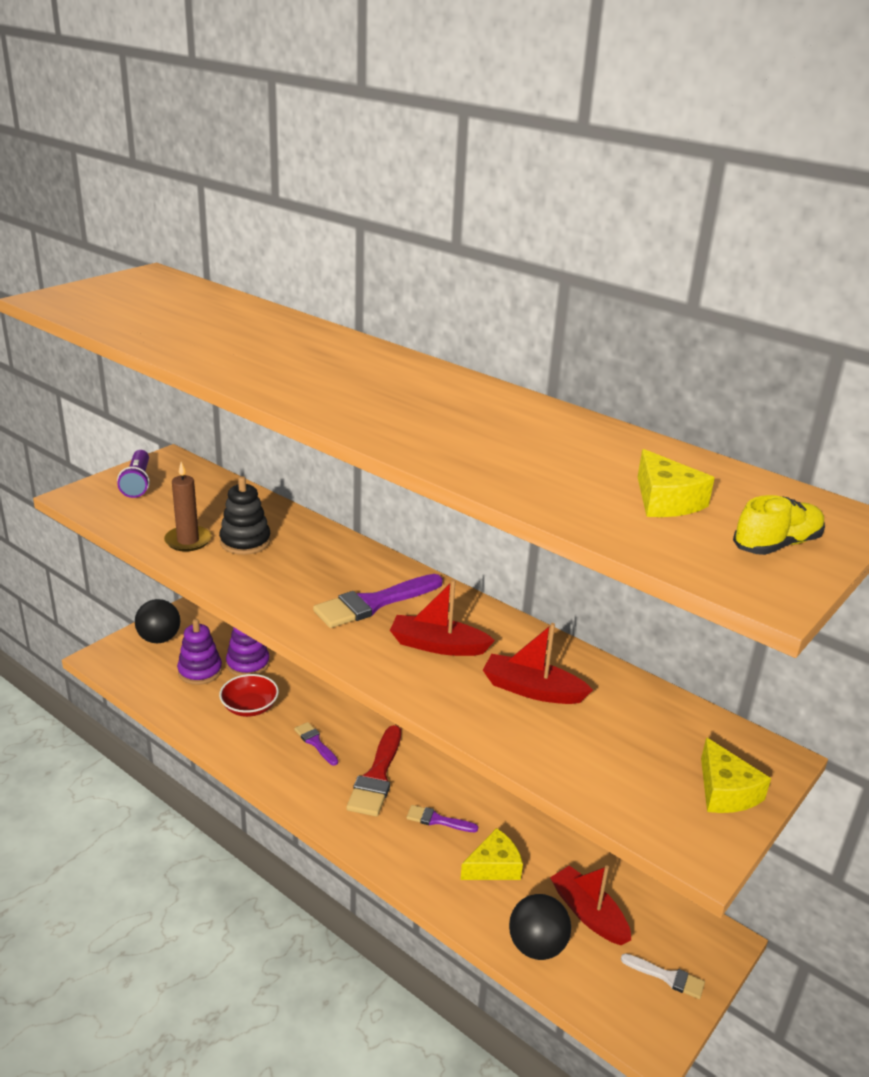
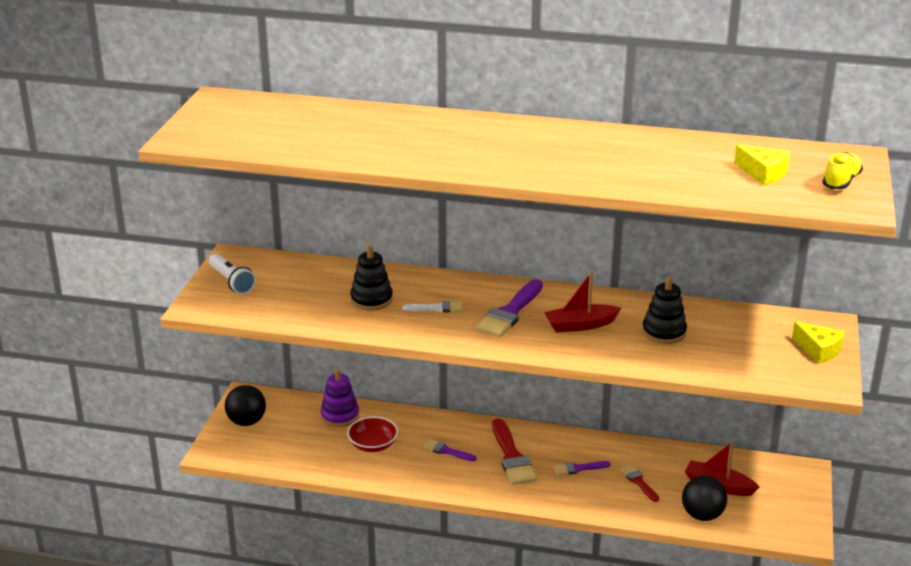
camera: 25 degrees left, 0 degrees up
purple flashlight [117,450,150,498] -> white flashlight [209,254,256,294]
brown candle [164,462,211,551] -> none
purple stacking toy [177,619,222,685] -> none
yellow cheese [460,828,523,880] -> red brush [620,464,659,502]
red boat [483,623,593,704] -> black stacking toy [642,277,687,344]
white brush [621,953,705,999] -> white brush moved to [403,301,463,312]

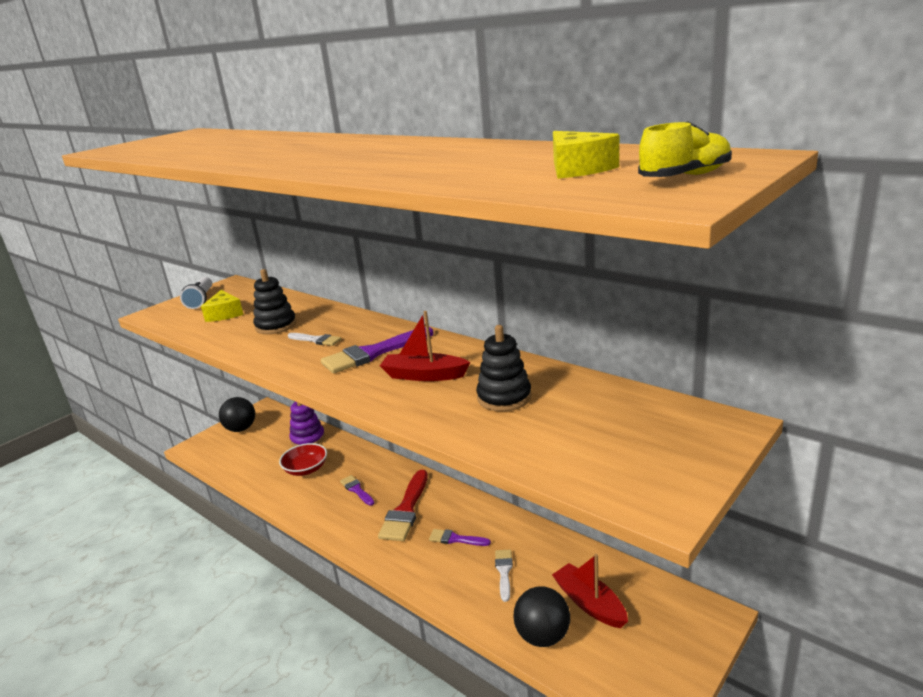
camera: 30 degrees right, 5 degrees down
red brush [620,464,659,502] -> white brush [495,550,513,602]
yellow cheese [792,322,845,364] -> yellow cheese moved to [201,290,244,322]

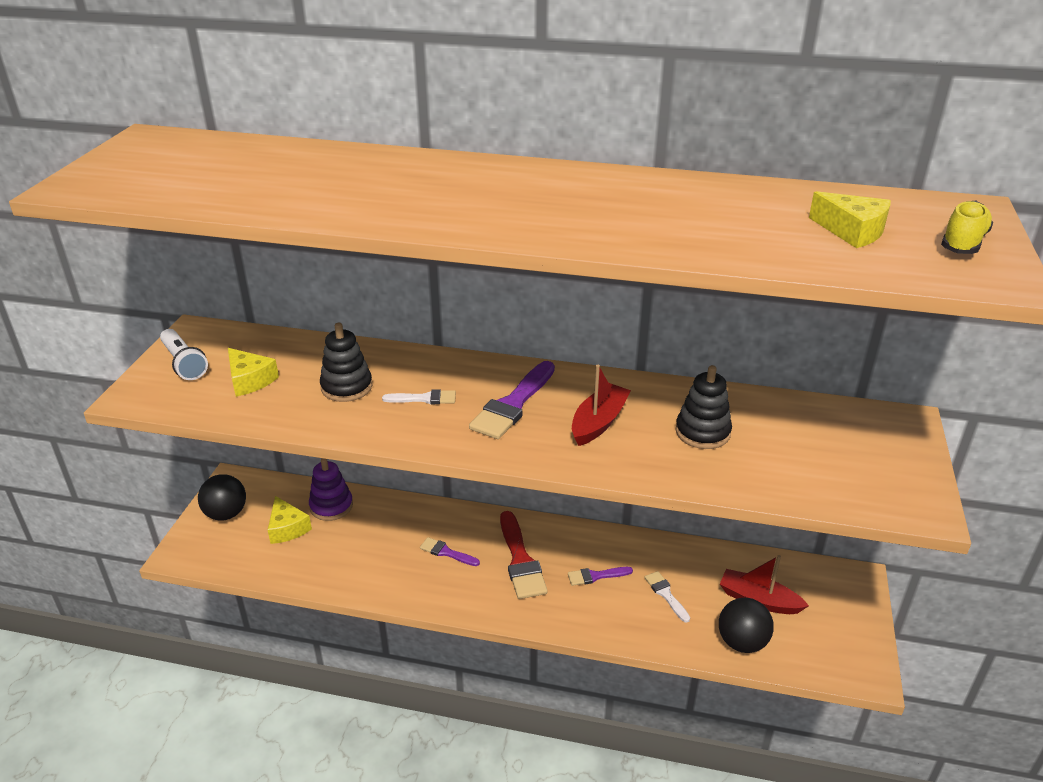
camera: 30 degrees left, 10 degrees up
red bowl [279,443,327,476] -> none
red boat [380,311,470,381] -> red boat turned 135 degrees clockwise [572,365,631,446]
none -> yellow cheese [268,496,312,544]

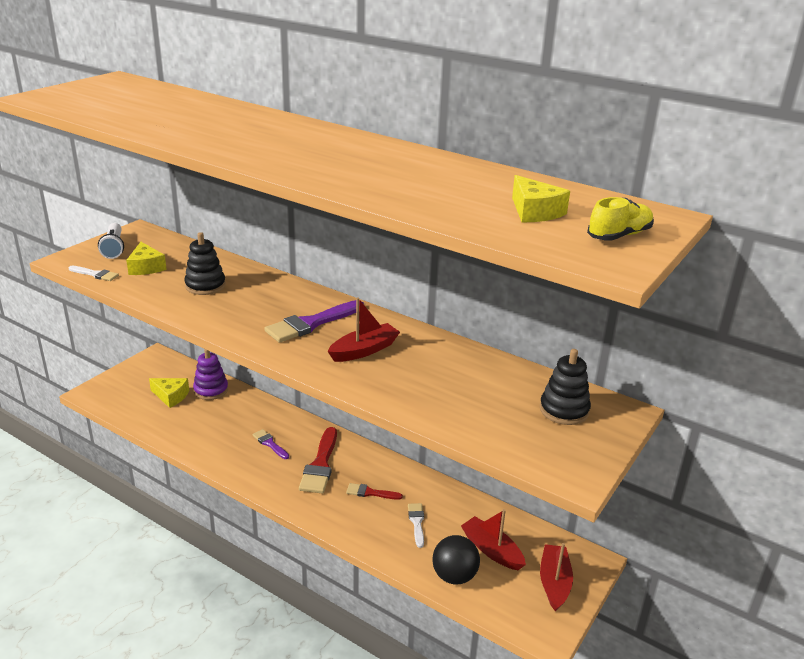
camera: 20 degrees right, 5 degrees down
black ball [198,474,246,521] -> none
yellow cheese [268,496,312,544] -> yellow cheese turned 60 degrees counterclockwise [149,378,189,408]
white brush [382,389,456,404] -> white brush moved to [69,266,119,281]
purple brush [568,567,633,586] -> red brush [346,483,403,500]
black stacking toy [675,365,732,449] -> black stacking toy moved to [540,349,591,425]
none -> red boat [540,543,573,612]

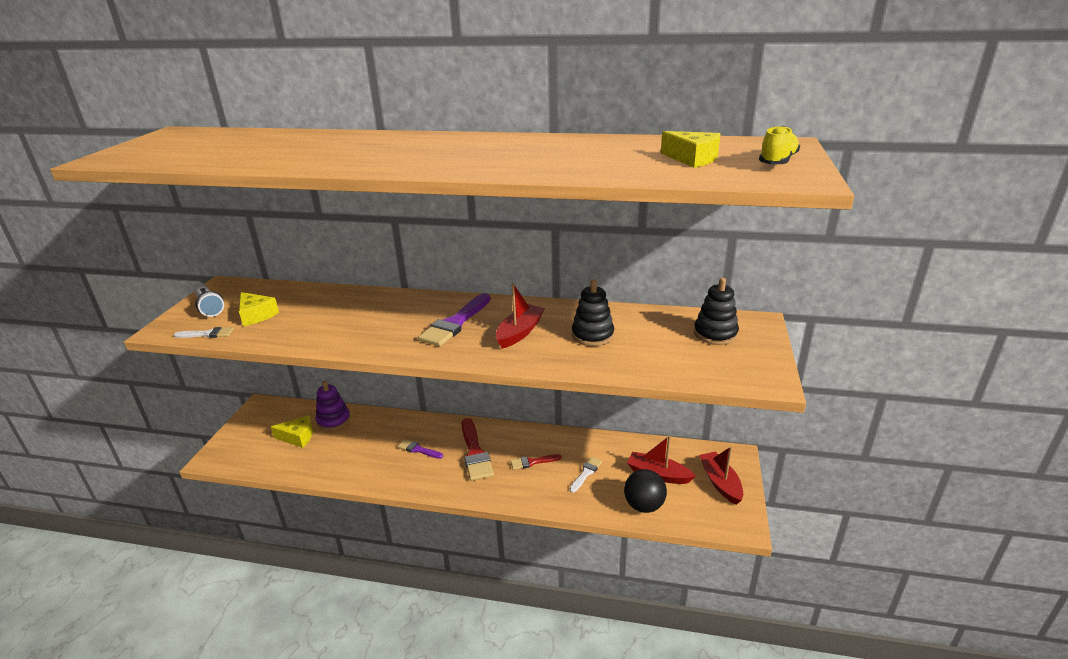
camera: 20 degrees left, 0 degrees up
black stacking toy [184,232,226,295] -> black stacking toy moved to [572,279,614,346]
white brush [408,503,424,548] -> white brush turned 60 degrees clockwise [569,457,602,493]

